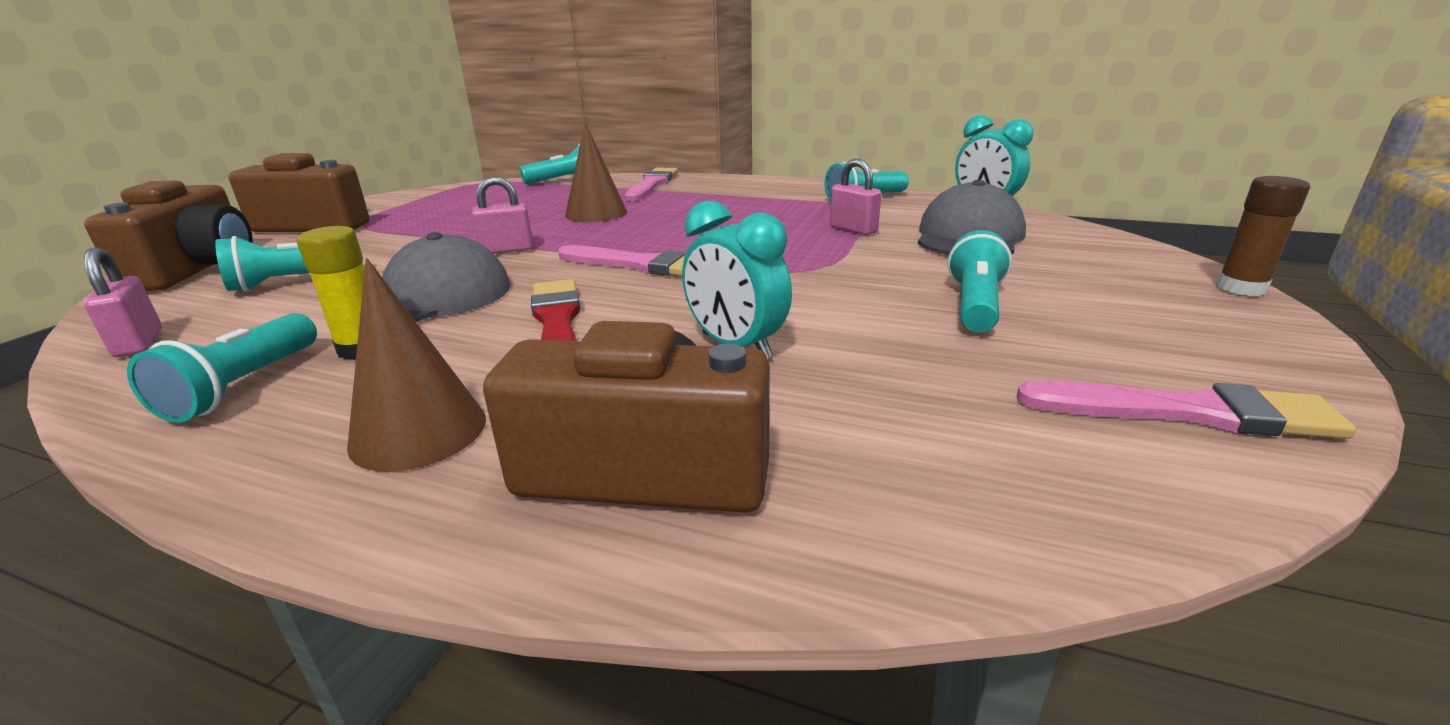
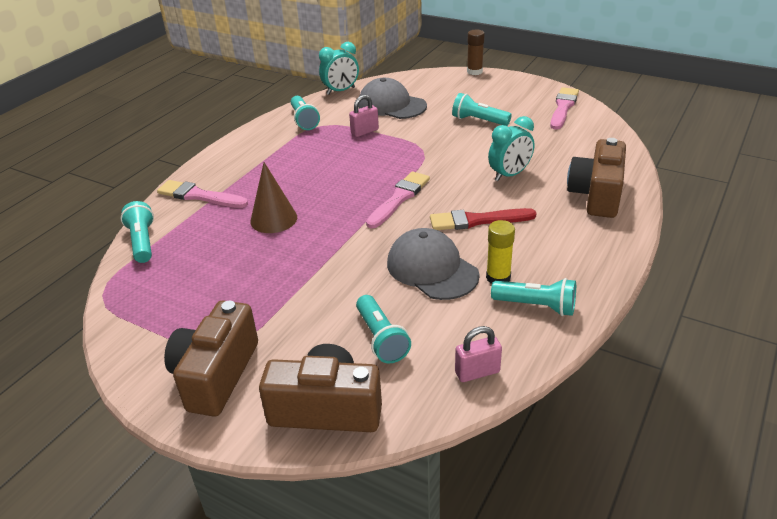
camera: 80 degrees left, 10 degrees up
brown cone [347,258,486,472] -> none
pink padlock [472,176,533,254] -> none

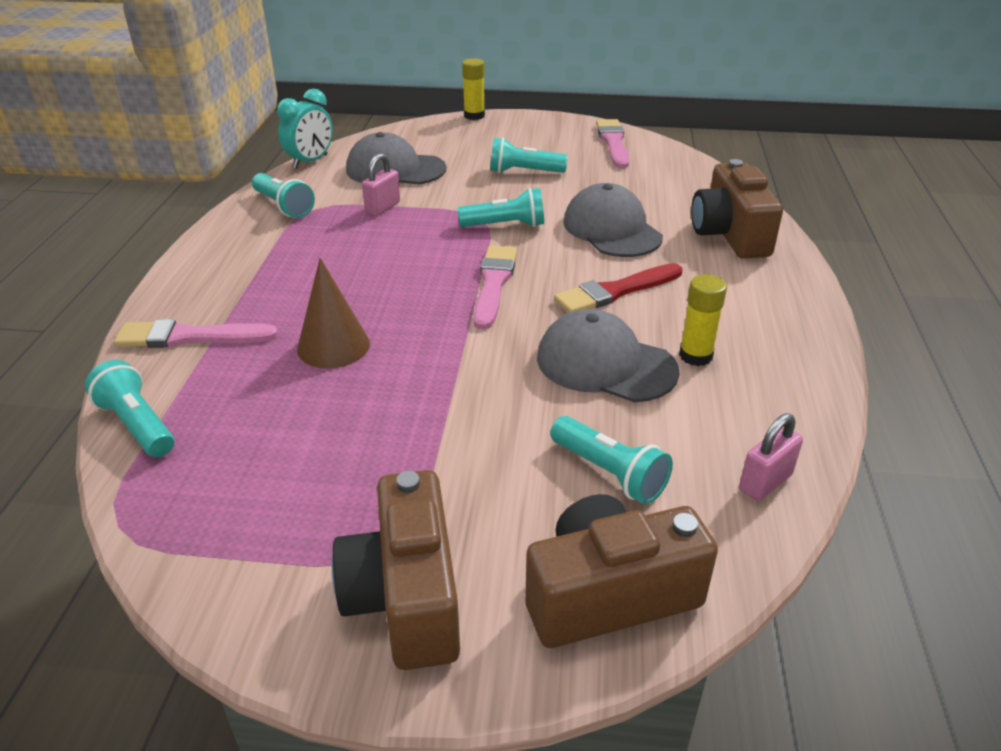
camera: 25 degrees left, 0 degrees up
brown glue stick [467,29,485,75] -> yellow glue stick [462,58,485,120]
turquoise clock [488,116,534,181] -> grey cap [563,183,663,257]
turquoise flashlight [491,278,576,316] -> turquoise flashlight moved to [457,188,544,227]

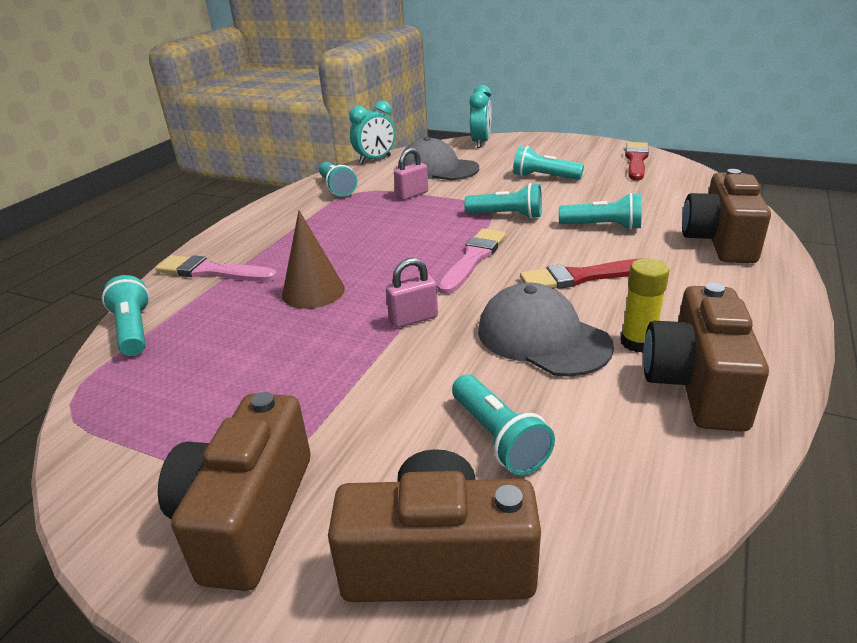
camera: 20 degrees right, 5 degrees down
yellow glue stick [462,58,485,120] -> none
grey cap [563,183,663,257] -> turquoise flashlight [559,193,641,230]
pink brush [596,119,629,168] -> red brush [625,142,649,180]
pink padlock [739,413,803,501] -> pink padlock moved to [386,258,438,328]
none -> turquoise clock [469,85,492,148]
none -> brown camera [643,283,769,432]

